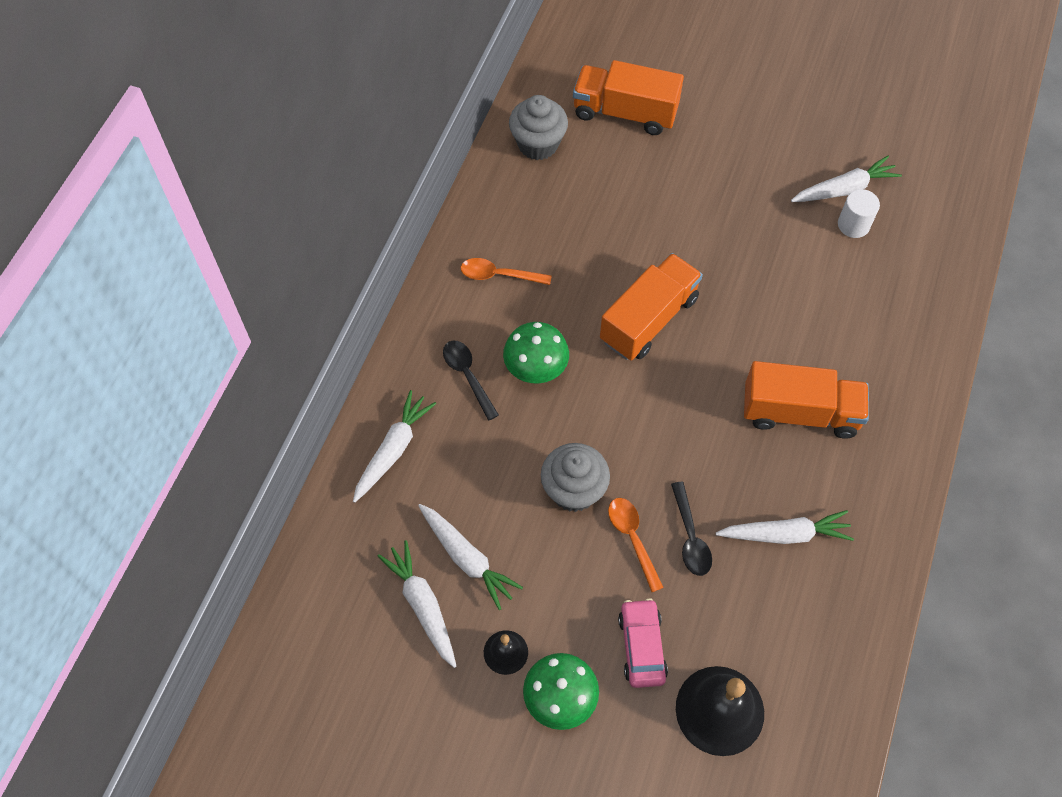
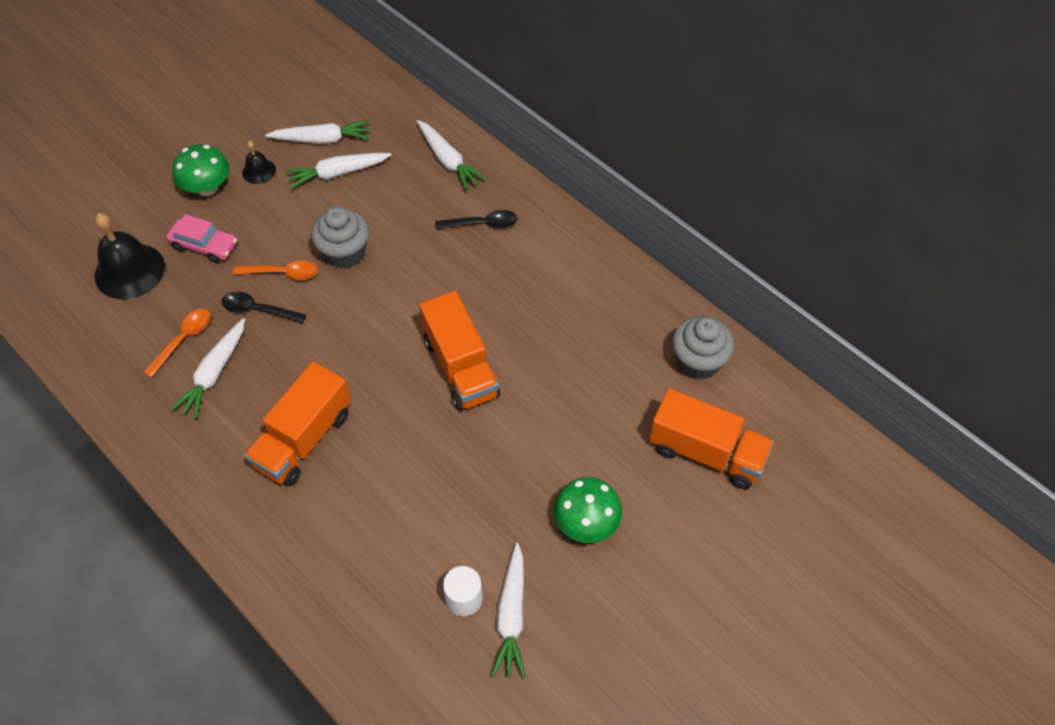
camera: 115 degrees right, 5 degrees down
orange spoon [461,258,552,285] -> orange spoon moved to [144,309,211,378]
green mushroom [503,322,569,384] -> green mushroom moved to [554,477,622,543]
orange truck [573,60,684,135] -> orange truck turned 75 degrees clockwise [649,388,774,489]

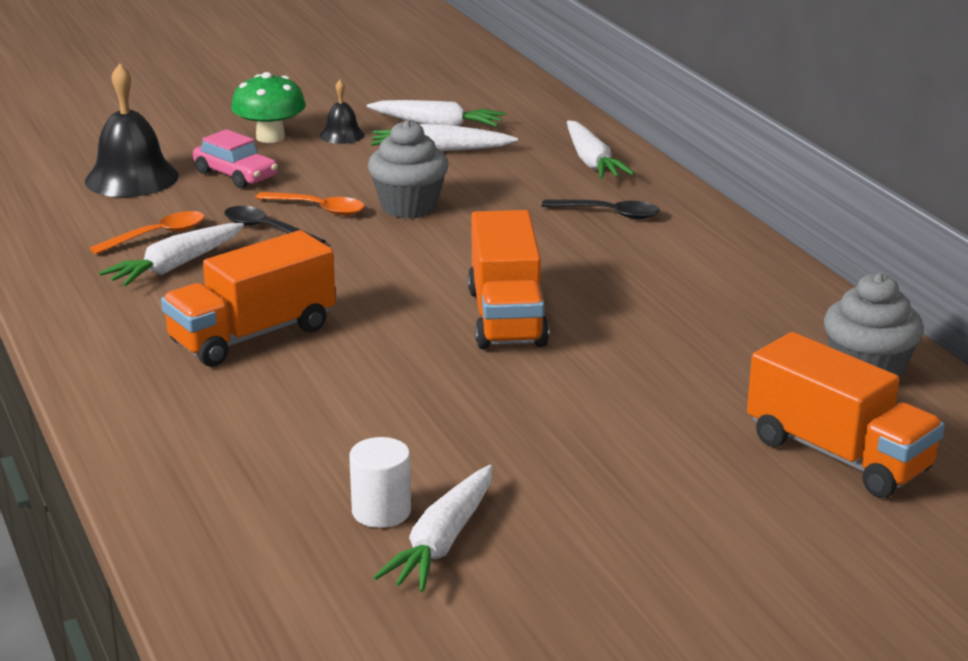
camera: 20 degrees right, 30 degrees down
green mushroom [554,477,622,543] -> none

